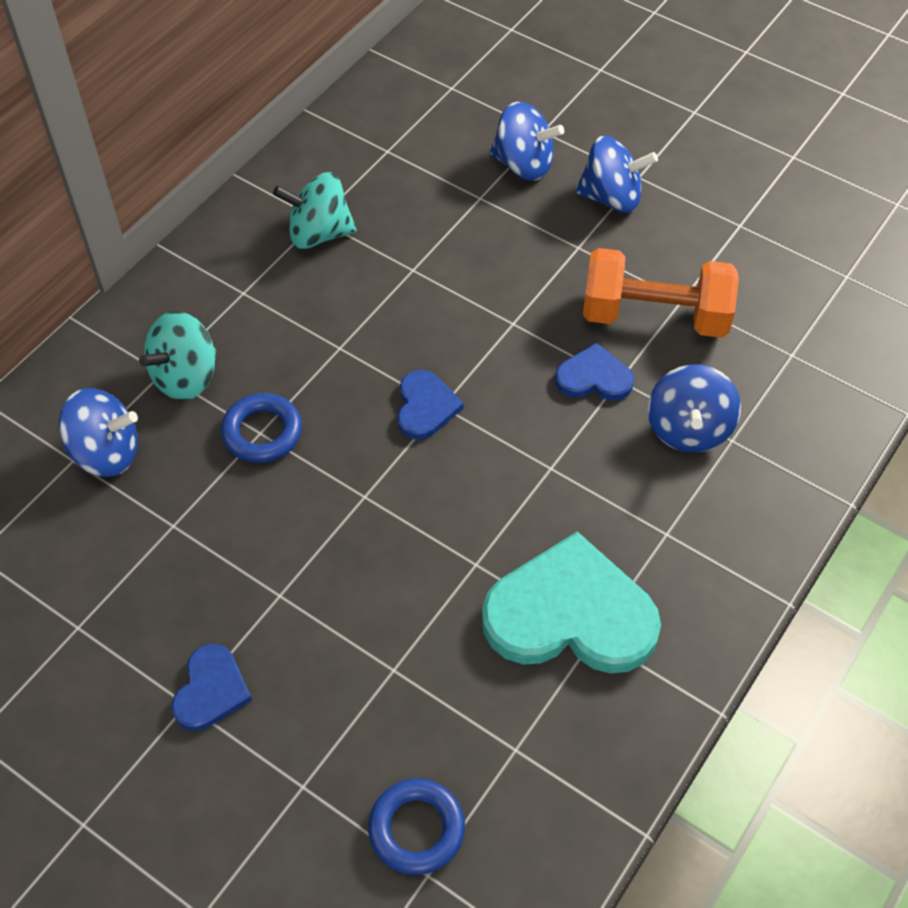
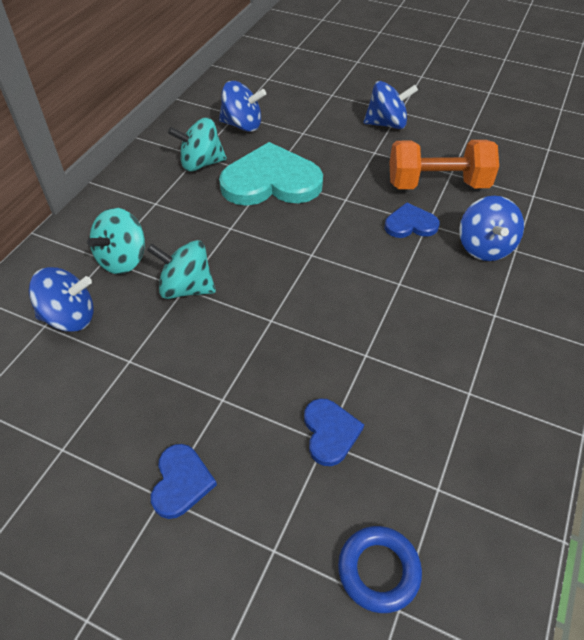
camera: 10 degrees left, 5 degrees down
blue ring [221,393,302,463] -> turquoise spinning top [147,240,216,299]
blue heart [397,370,464,440] -> blue heart moved to [304,398,364,466]
turquoise heart [482,531,661,673] -> turquoise heart moved to [219,142,323,206]
blue spinning top [490,102,564,181] -> blue spinning top moved to [219,81,266,132]

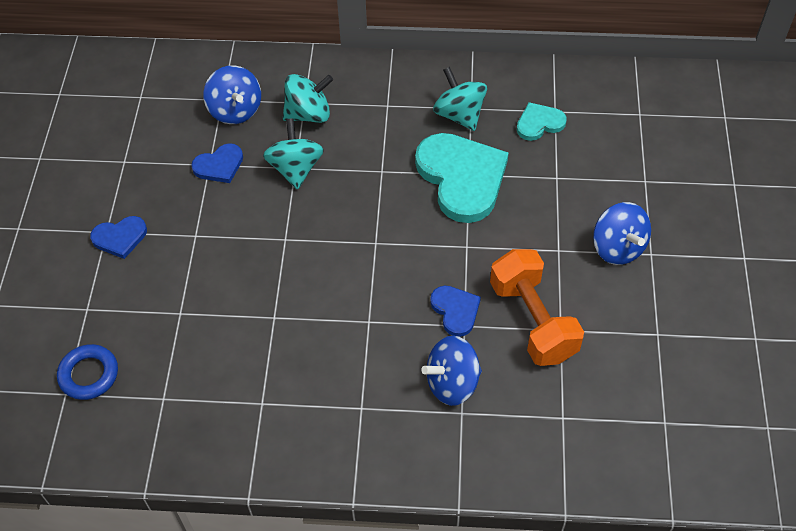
camera: 70 degrees right, 5 degrees up
turquoise spinning top [87,208,145,274] -> turquoise spinning top turned 150 degrees clockwise [283,74,333,123]
blue spinning top [219,81,266,132] -> turquoise heart [517,102,567,141]
blue heart [304,398,364,466] -> blue heart moved to [191,143,243,183]

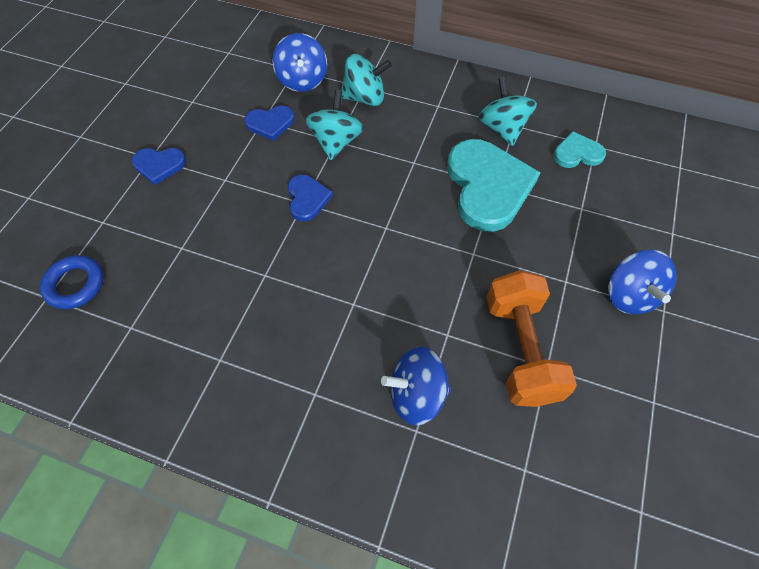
camera: 15 degrees right, 5 degrees up
blue heart [430,286,481,337] -> blue heart moved to [288,175,333,221]

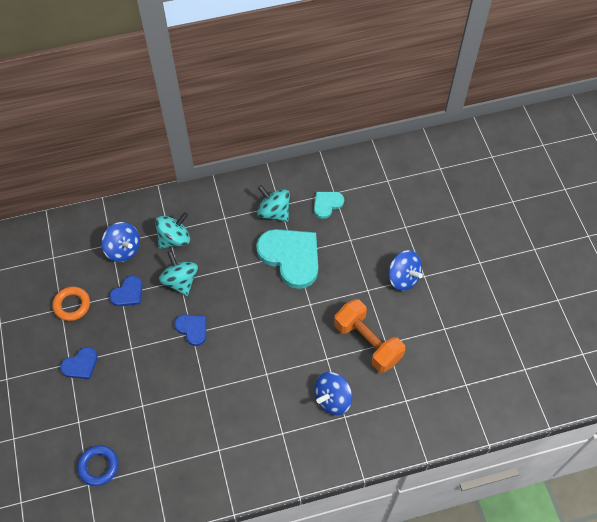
camera: 35 degrees left, 0 degrees up
none -> orange ring [52,287,90,321]

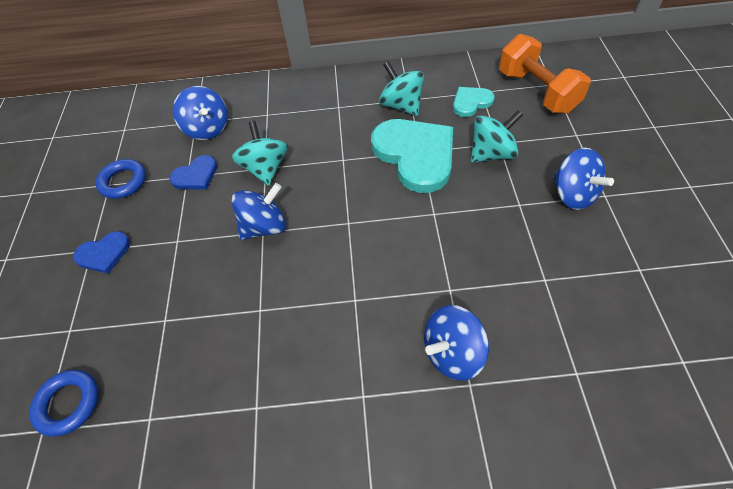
camera: 15 degrees right, 5 degrees down
orange ring [52,287,90,321] -> blue ring [95,159,146,199]
turquoise spinning top [155,212,190,249] -> turquoise spinning top moved to [471,110,523,163]
blue heart [174,314,206,346] -> blue spinning top [231,183,286,240]
orange dumbbell [334,299,405,373] -> orange dumbbell moved to [499,34,591,114]

